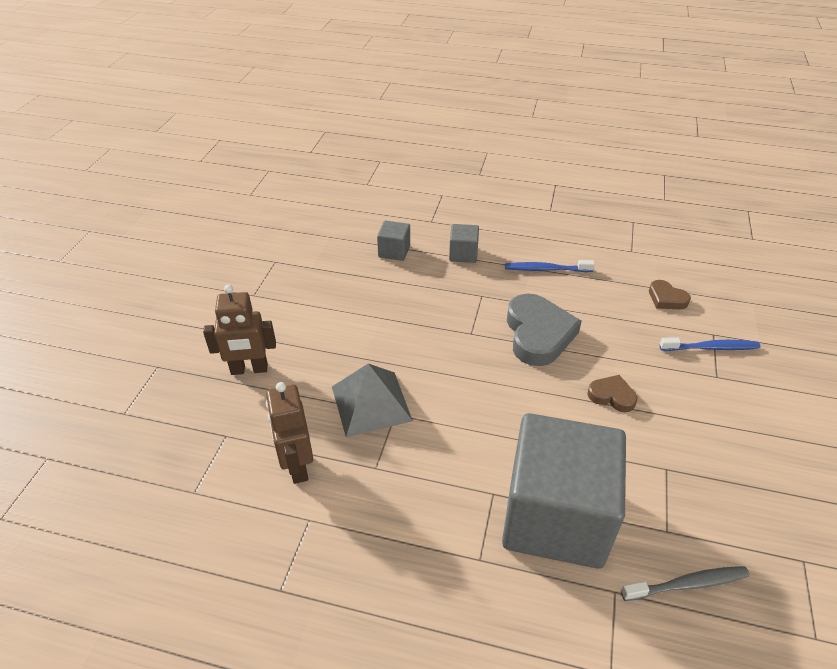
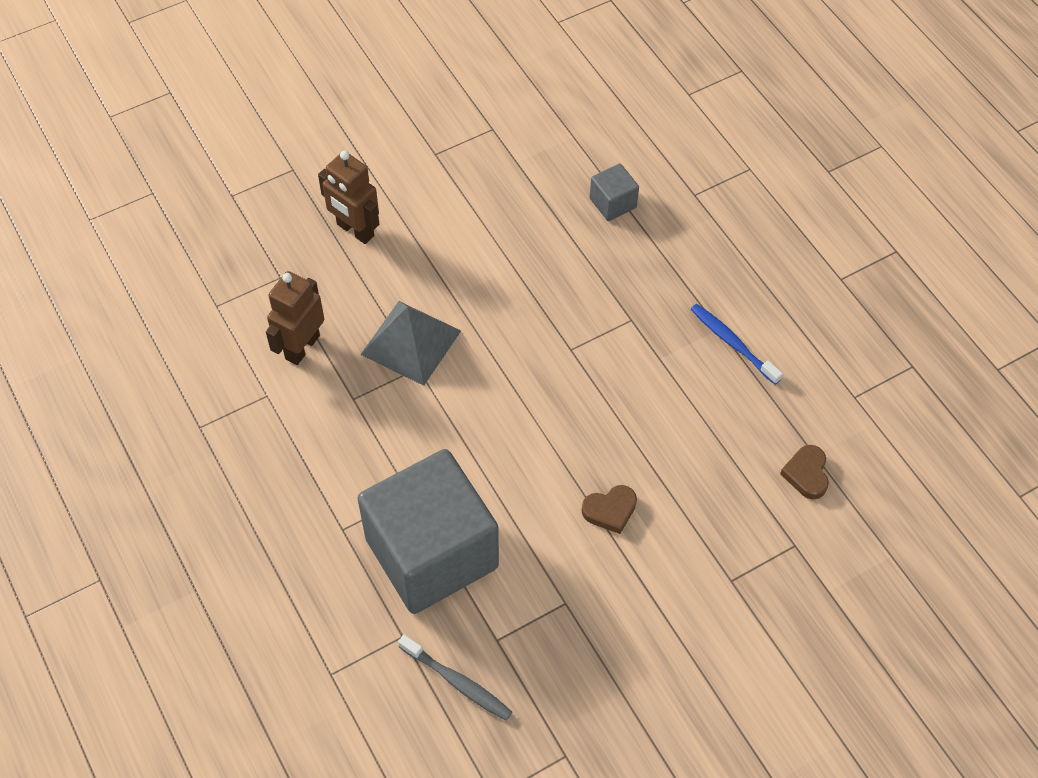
camera: 45 degrees right, 15 degrees up
grey cube [449,224,479,263] -> none
grey heart [507,294,582,366] -> none
brown heart [587,375,637,412] -> brown heart turned 90 degrees clockwise [581,485,637,534]
blue toothbrush [659,337,761,351] -> none

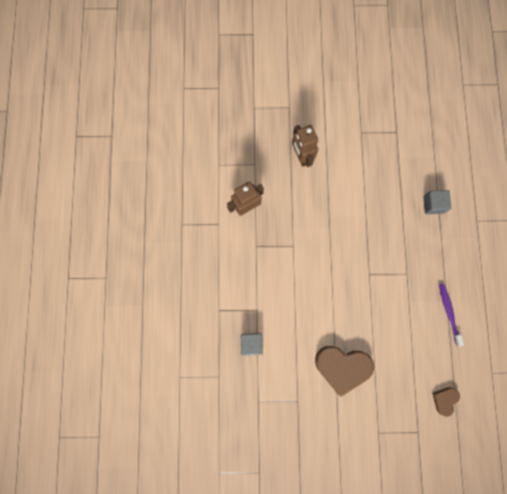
camera: 30 degrees right, 20 degrees up
grey cube [357,449,499,614] -> grey cube [241,333,263,356], size x0.40
grey pyramid [360,301,461,386] -> none
grey toothbrush [398,635,512,721] -> none
brown heart [581,485,637,534] -> brown heart [315,346,374,397], size x1.96
blue toothbrush [690,304,783,384] -> purple toothbrush [439,283,464,347]

